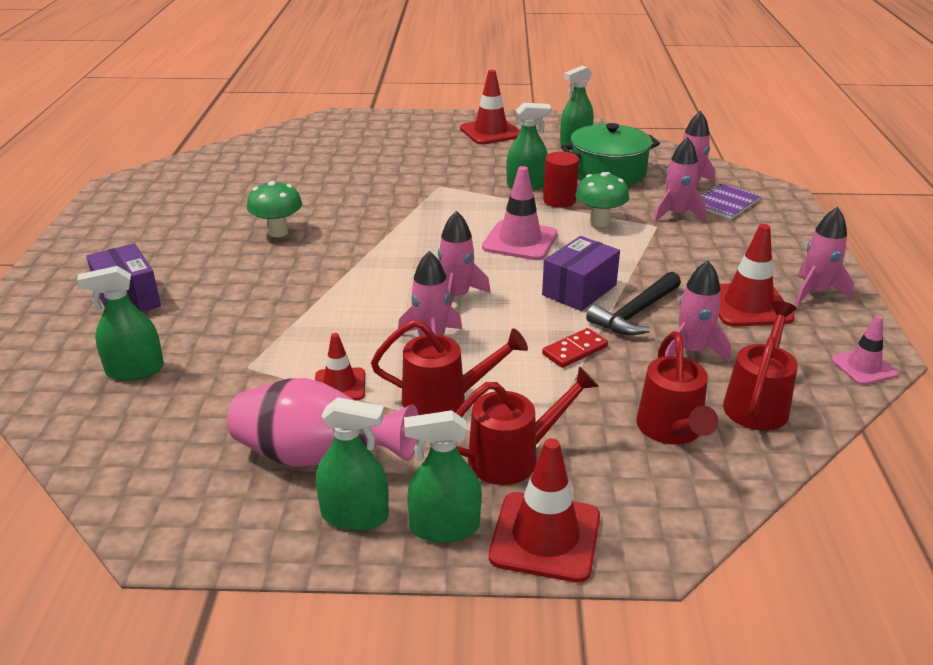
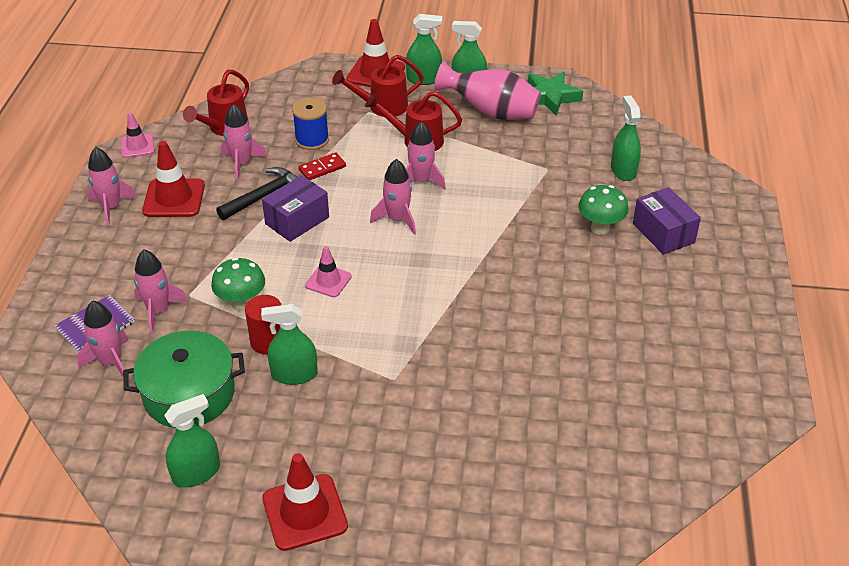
camera: 175 degrees left, 10 degrees up
green spray bottle [77,266,164,381] -> green spray bottle turned 90 degrees counterclockwise [611,95,641,181]
green mushroom [247,181,302,237] -> green mushroom moved to [578,185,629,235]
red traffic cone [315,333,365,400] -> none
pink traffic cone [482,166,558,260] -> pink traffic cone [305,246,352,297], size x0.61
red watering can [636,331,718,445] -> none
none -> blue spool [292,98,329,150]
none -> green star [528,72,583,116]

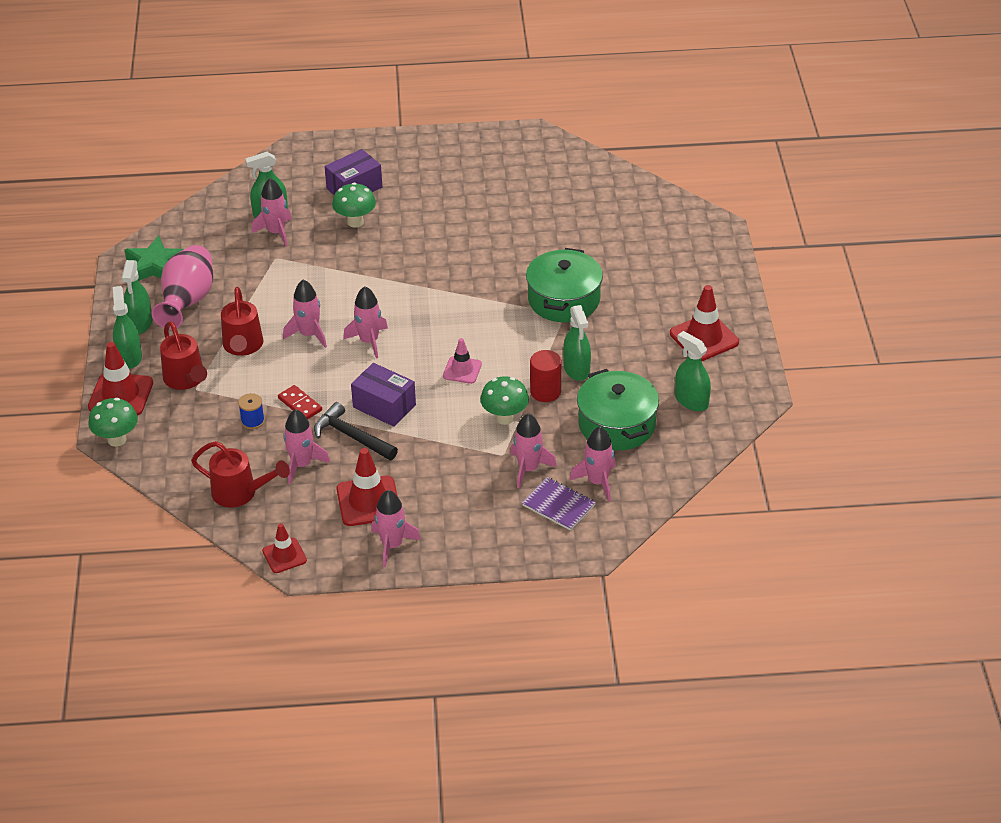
camera: 100 degrees left, 0 degrees up
pink traffic cone [120,112,155,158] -> red traffic cone [262,523,307,573]
blue spool [292,98,329,150] -> blue spool [238,393,265,429], size x0.65
none -> green mushroom [88,398,138,447]
none -> pink rocket [252,178,292,247]
none -> green pot [526,248,603,322]

